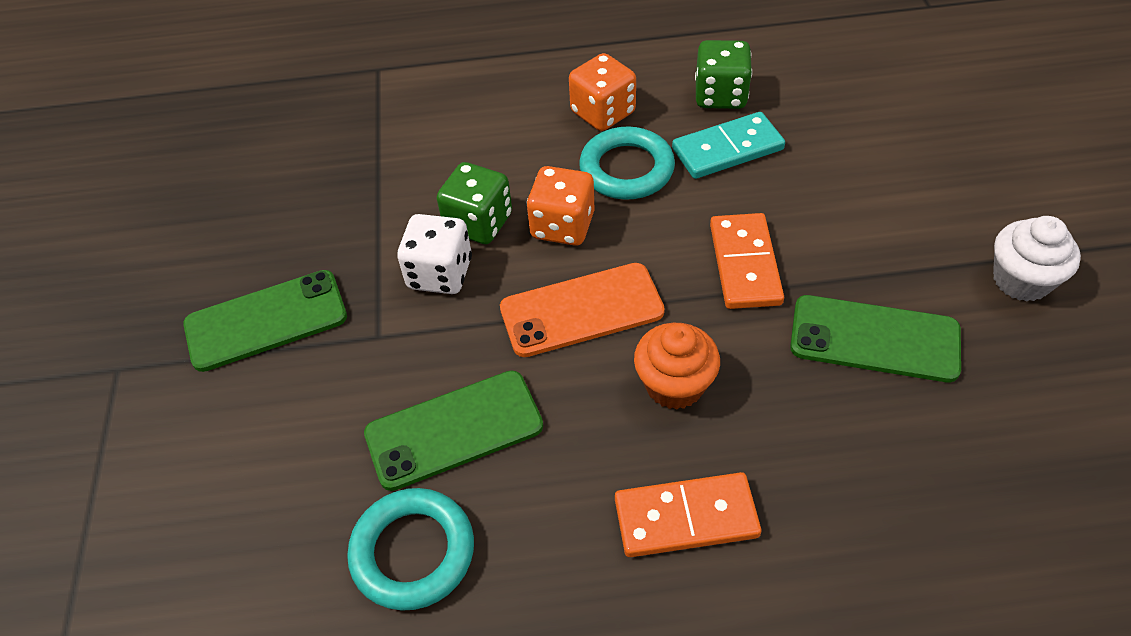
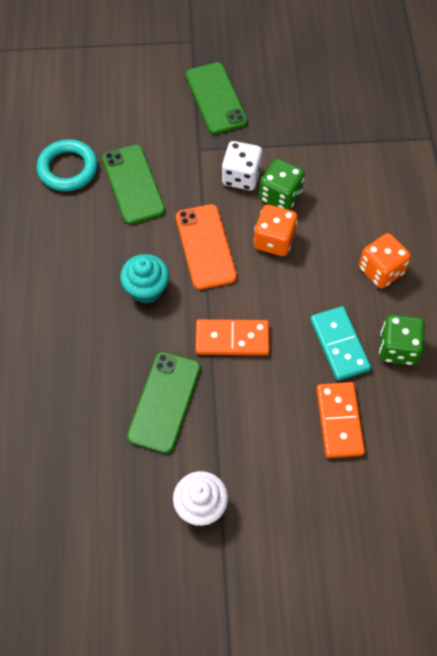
camera: 90 degrees right, 10 degrees up
turquoise ring [579,126,675,200] -> none
orange domino [615,472,761,557] -> orange domino moved to [317,382,365,458]
orange cupcake [634,323,720,410] -> turquoise cupcake [120,254,169,304]

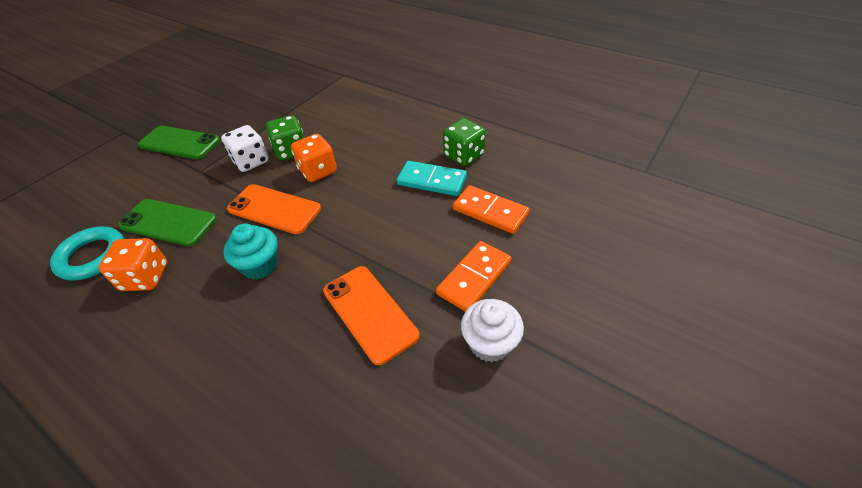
camera: 50 degrees left, 15 degrees down
green phone [127,352,201,453] -> orange phone [323,266,420,365]
orange domino [195,319,269,355] -> orange domino moved to [436,241,511,311]
orange dice [359,233,411,289] -> orange dice moved to [99,238,167,291]

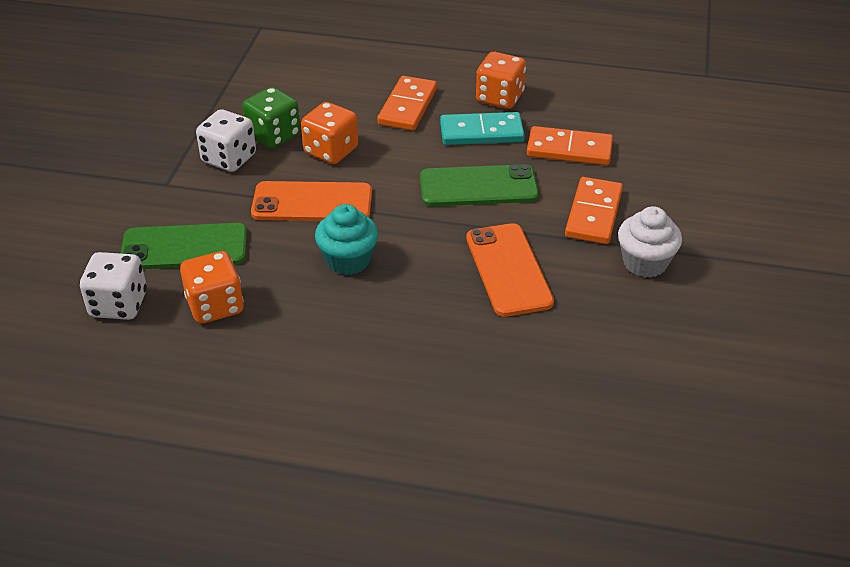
camera: 25 degrees left, 5 degrees down
turquoise ring [50,227,124,281] -> white dice [80,252,147,320]
green phone [138,126,220,159] -> green phone moved to [420,164,539,206]
orange phone [323,266,420,365] -> orange phone turned 45 degrees clockwise [466,223,554,317]
green dice [443,118,486,166] -> orange dice [476,52,526,109]
none -> orange domino [377,76,437,131]

